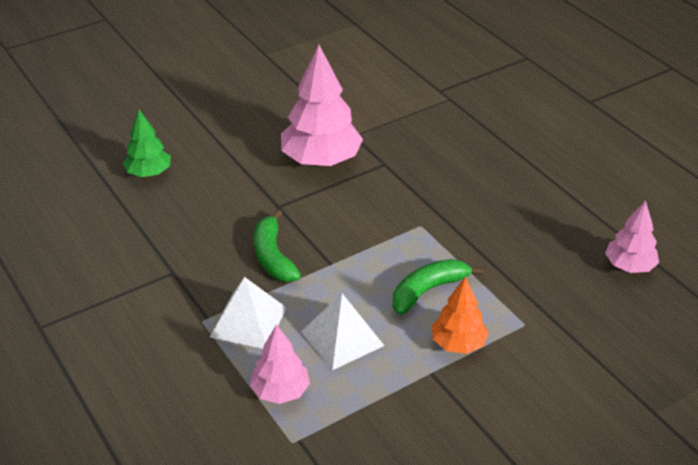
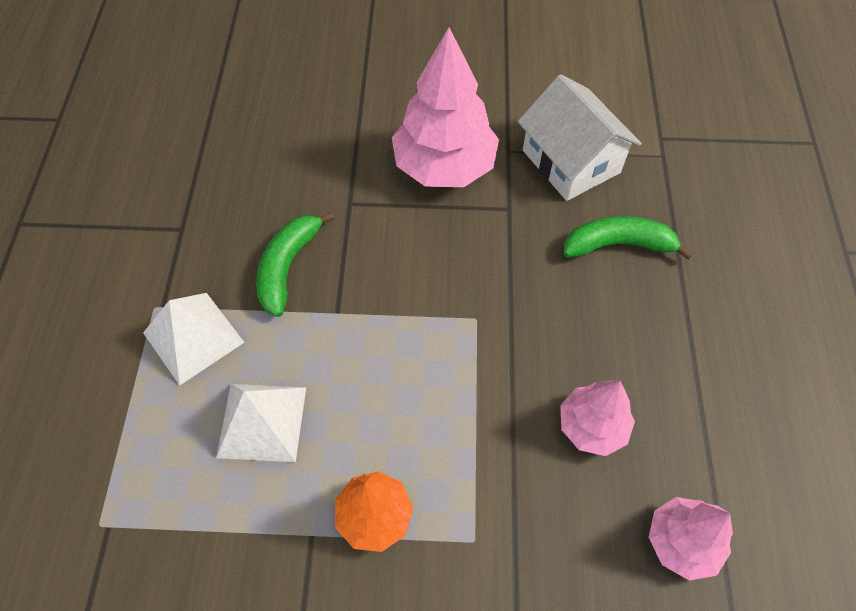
camera: 35 degrees right, 20 degrees up
green tree [123,110,171,177] -> none
pink tree [250,324,310,404] -> pink tree moved to [561,381,635,456]
green banana [393,259,484,315] -> green banana moved to [564,216,694,260]
none -> white house [518,74,642,201]

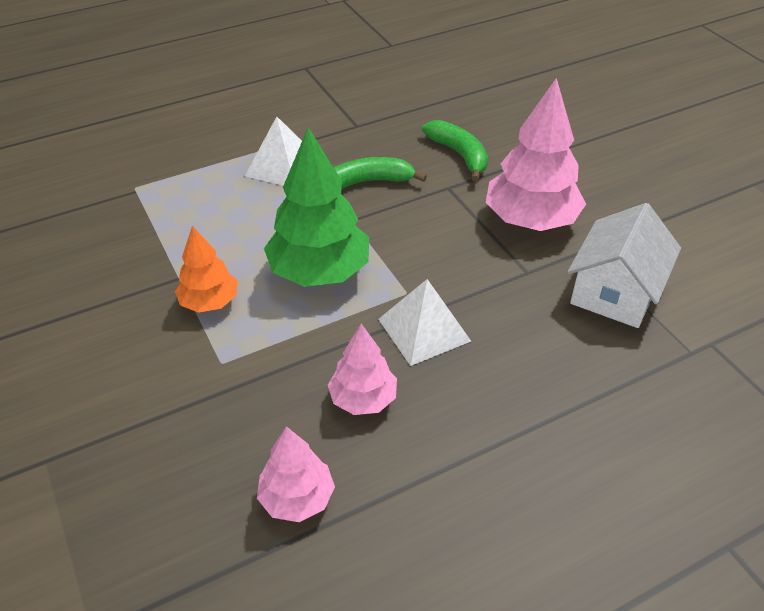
camera: 60 degrees right, 15 degrees down
white pyramid [216,384,306,462] -> white pyramid moved to [378,279,471,366]
green banana [564,216,694,260] -> green banana moved to [422,120,488,181]
none -> green tree [264,127,369,287]

